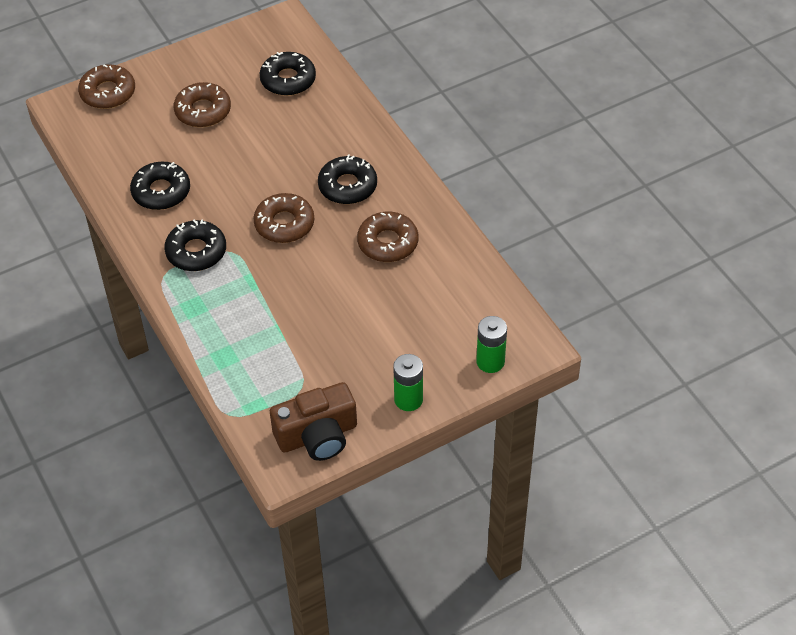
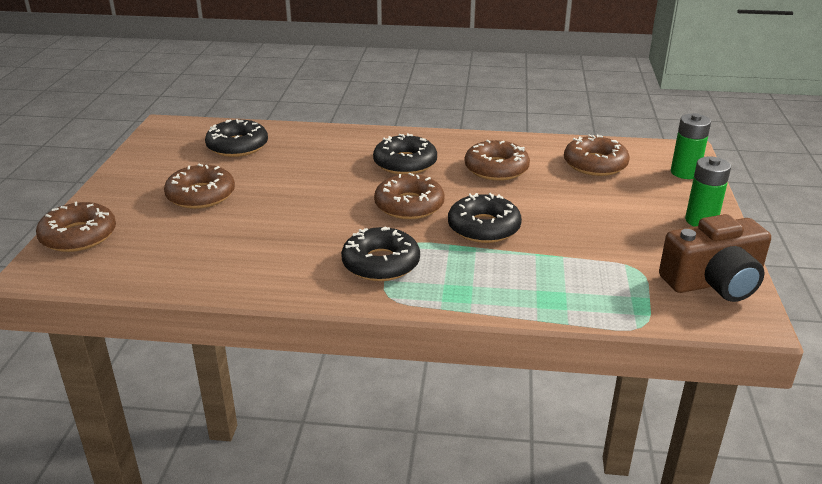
camera: 55 degrees left, 20 degrees down
black donut [130,162,190,210] -> black donut moved to [448,193,522,243]
brown camera [270,382,357,461] -> brown camera turned 60 degrees clockwise [659,214,771,302]
none -> brown donut [564,134,630,176]

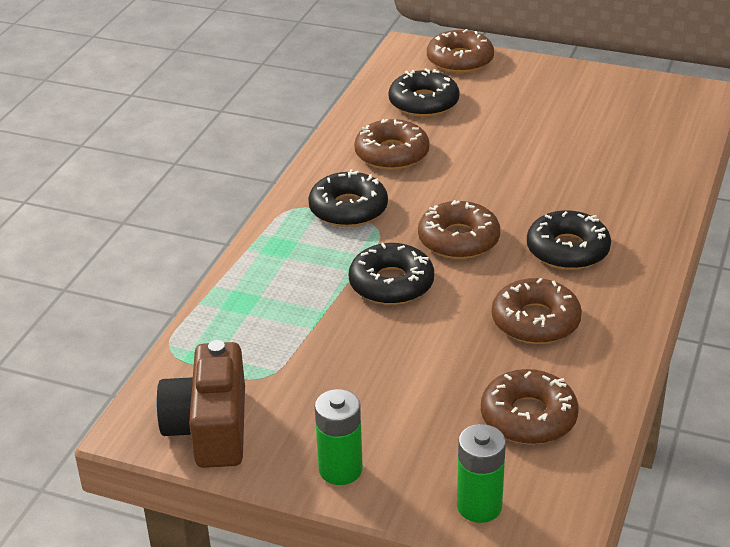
camera: 105 degrees right, 5 degrees up
brown donut [164,164,235,209] -> brown donut moved to [354,119,430,170]
black donut [205,119,268,157] -> black donut moved to [389,68,460,117]

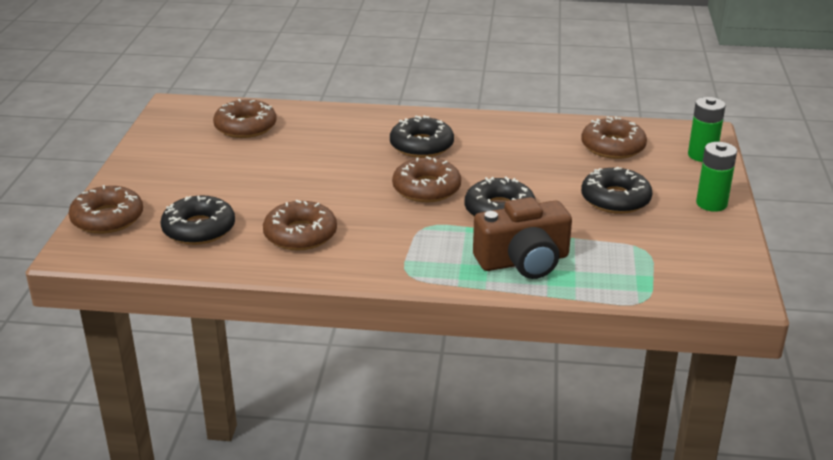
camera: 105 degrees left, 5 degrees down
brown camera [156,340,245,468] -> brown camera moved to [473,197,572,279]
black donut [308,169,388,227] -> black donut moved to [581,167,653,214]
brown donut [492,278,582,344] -> brown donut moved to [213,99,277,138]

